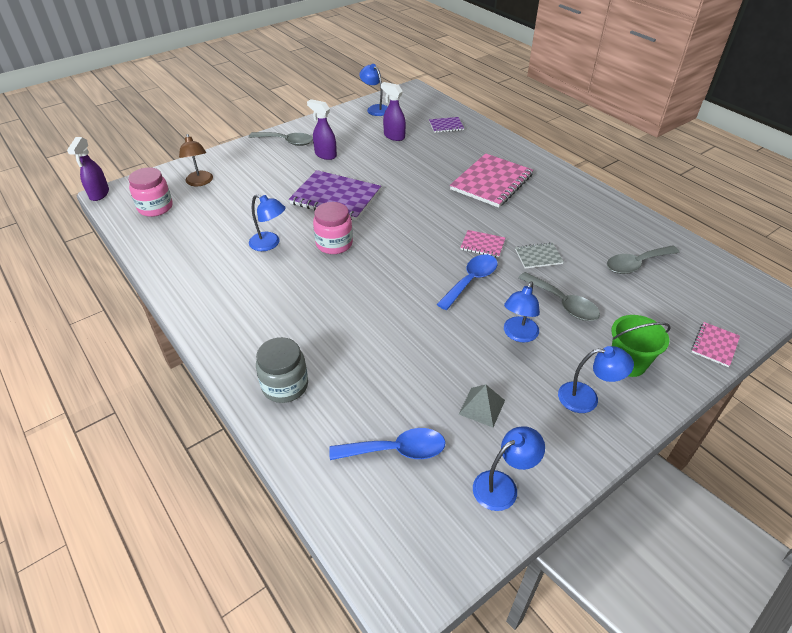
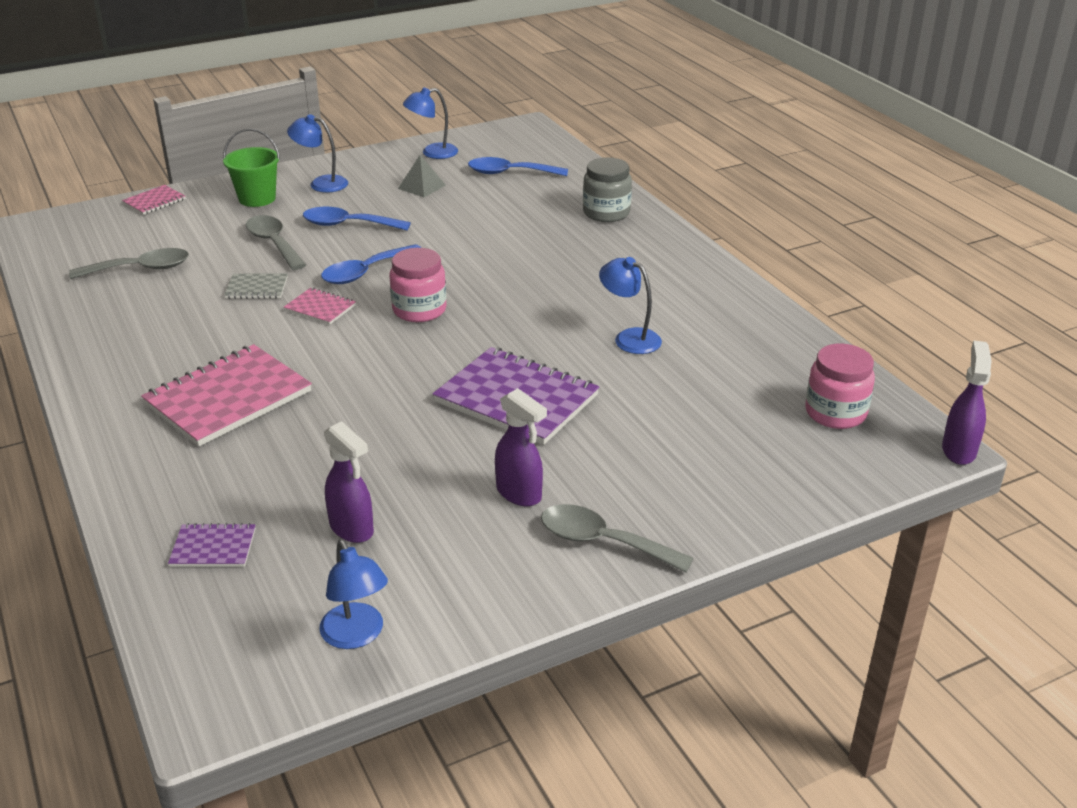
camera: 170 degrees left, 10 degrees down
brown lamp [179,134,213,186] -> none
pink jar [313,202,353,254] -> pink jar moved to [390,248,446,322]
blue lamp [504,282,540,343] -> blue spoon [303,207,411,230]

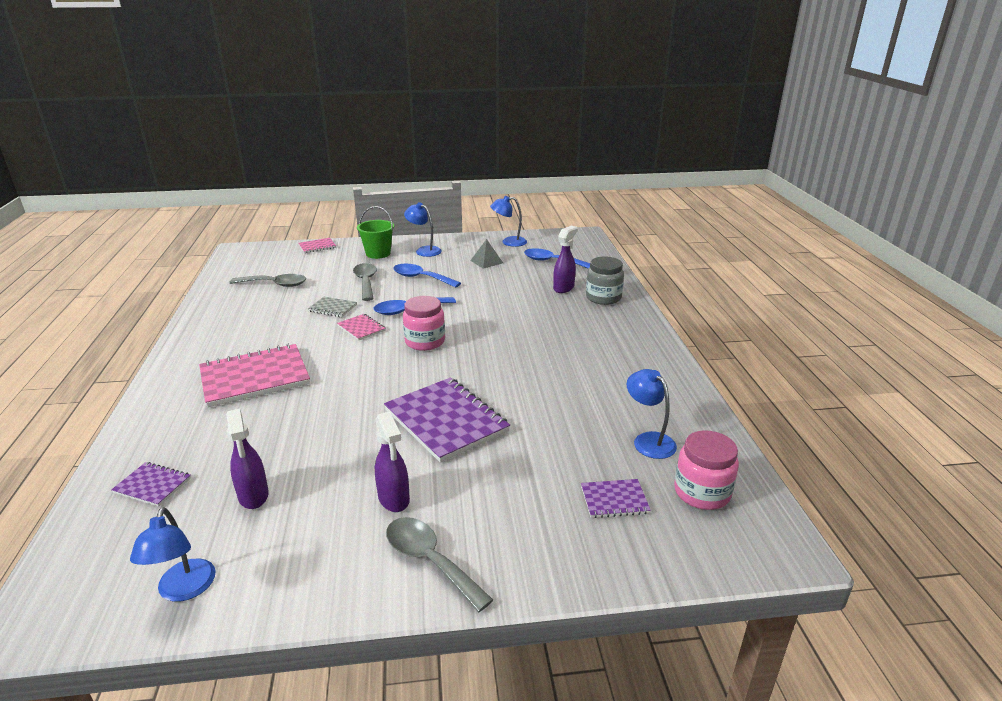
camera: 20 degrees right, 5 degrees down
blue lamp [599,257,662,354] -> blue lamp moved to [627,369,677,459]
purple spray bottle [942,340,992,465] -> purple spray bottle moved to [553,226,578,293]
none -> purple notebook [581,479,651,518]

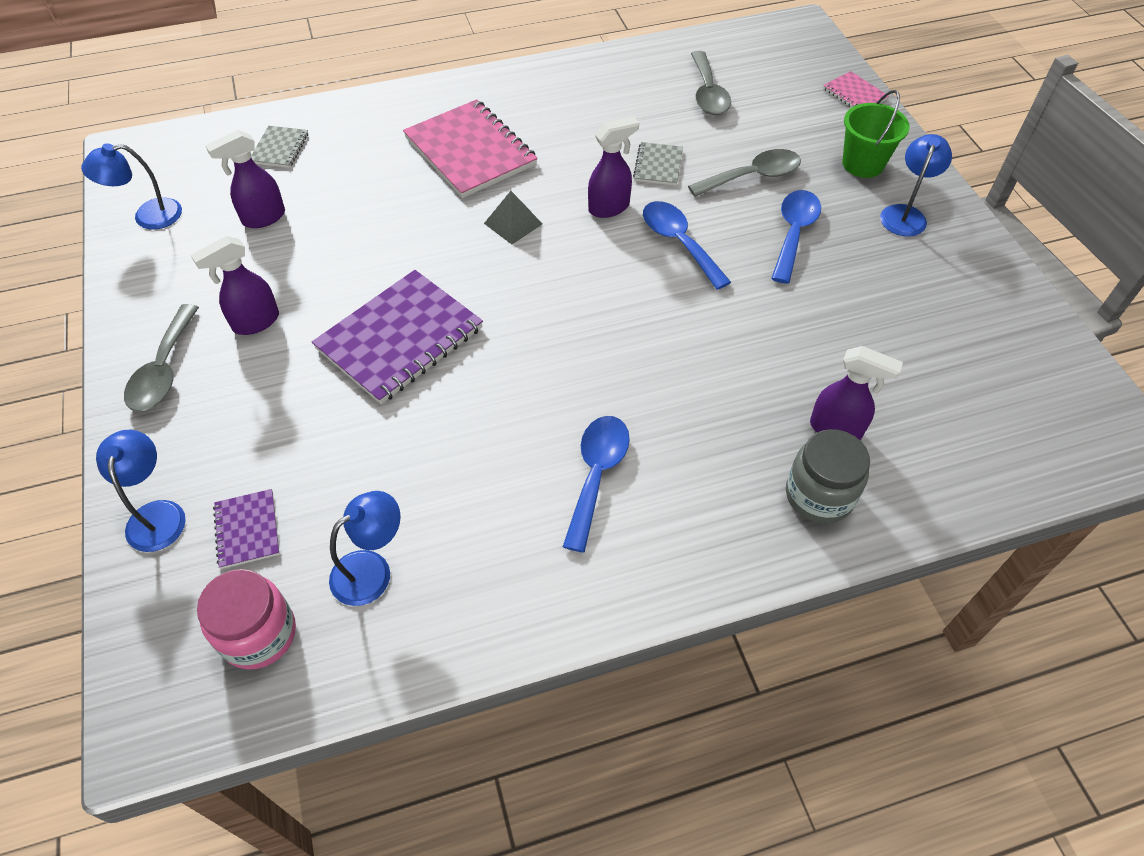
camera: 80 degrees right, 25 degrees up
purple notebook [111,462,191,507] -> grey notebook [251,126,308,168]
pink notebook [337,314,386,341] -> purple spray bottle [588,116,639,218]
grey spoon [386,517,493,612] -> grey spoon turned 150 degrees clockwise [124,304,199,412]
pink jar [403,296,445,351] -> none
grey pyramid [470,239,503,269] -> grey pyramid moved to [484,191,542,244]
blue lamp [490,196,527,247] -> blue lamp moved to [96,430,186,552]
blue spoon [524,248,590,269] -> blue spoon moved to [563,416,630,552]

